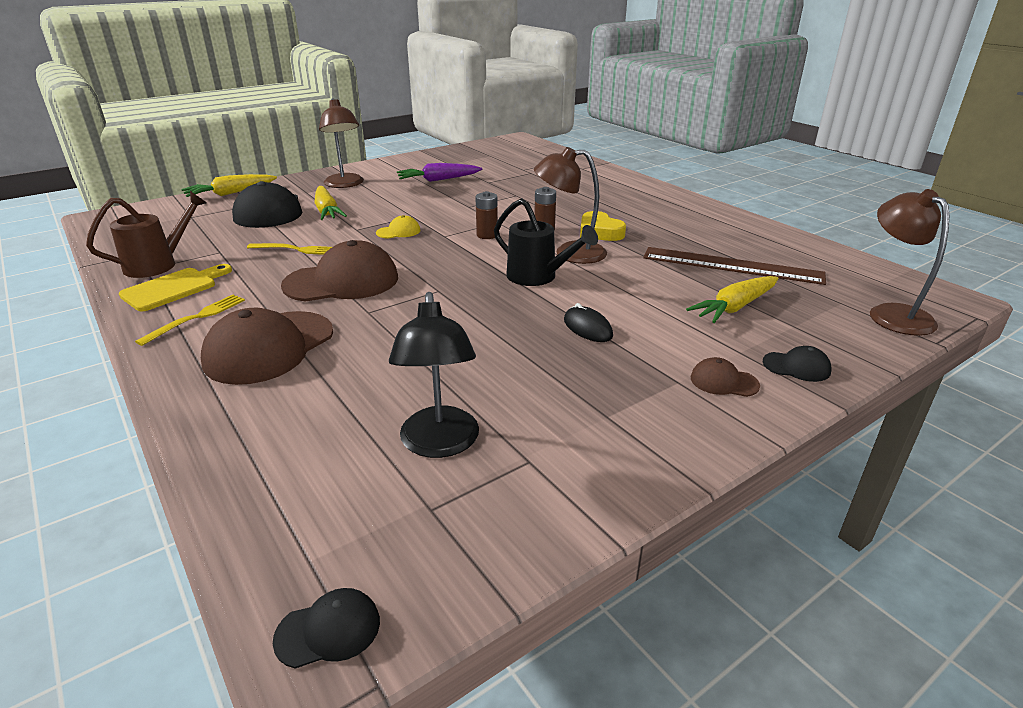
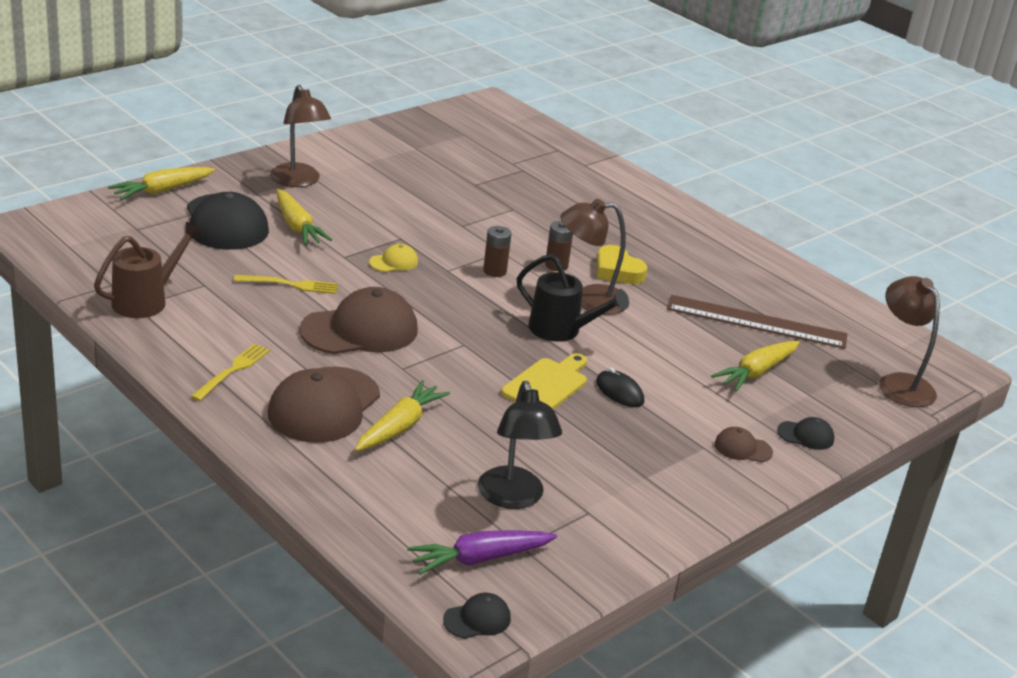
camera: 10 degrees left, 0 degrees up
yellow cutting board [119,264,232,311] -> yellow cutting board moved to [501,353,587,410]
purple carrot [397,163,482,182] -> purple carrot moved to [407,530,557,575]
none -> yellow carrot [355,380,450,451]

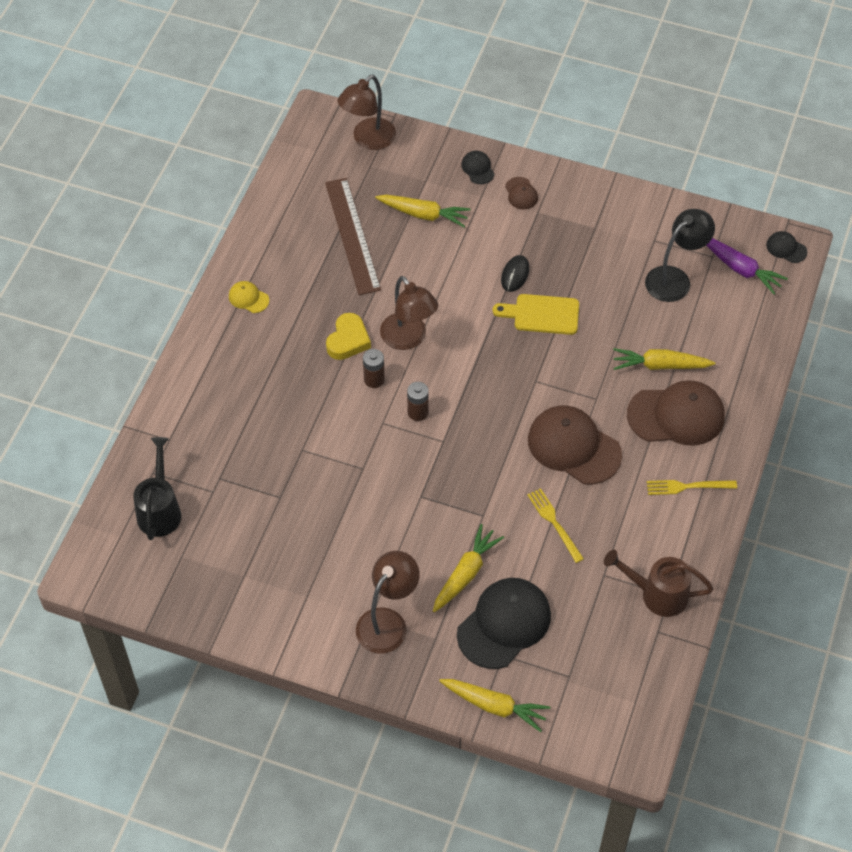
camera: 115 degrees left, 25 degrees up
yellow cap [369,244,418,272] -> yellow cap moved to [229,281,269,313]
black watering can [517,254,629,342] -> black watering can moved to [133,437,181,540]

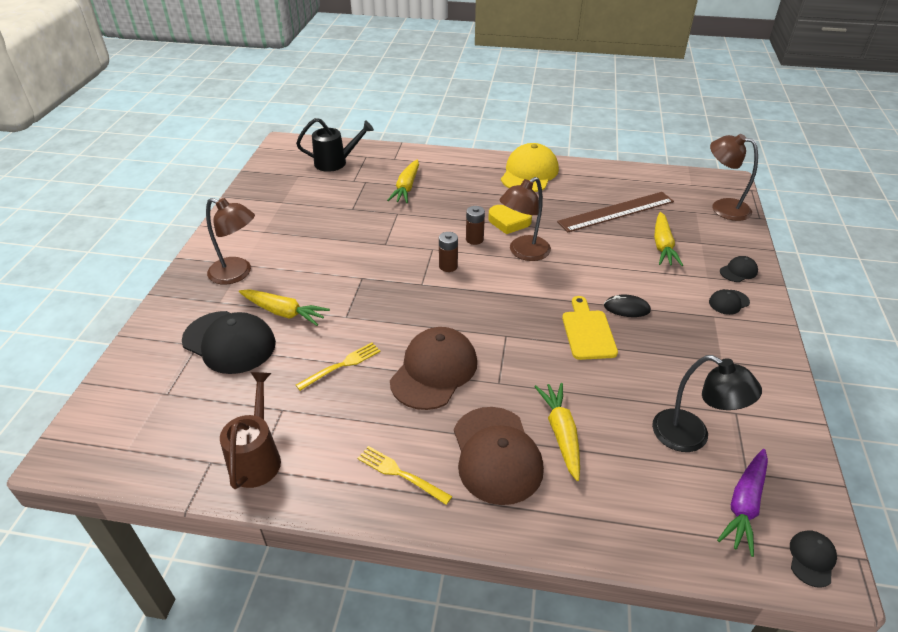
camera: 80 degrees right, 15 degrees down
yellow cap [229,281,269,313] -> yellow cap [501,143,559,192], size x2.19
yellow carrot [439,679,550,732] -> yellow carrot moved to [387,160,419,203]
brown cap [505,177,538,210] -> black cap [709,289,750,315]
yellow fork [647,480,737,495] -> yellow fork turned 45 degrees counterclockwise [357,446,452,505]

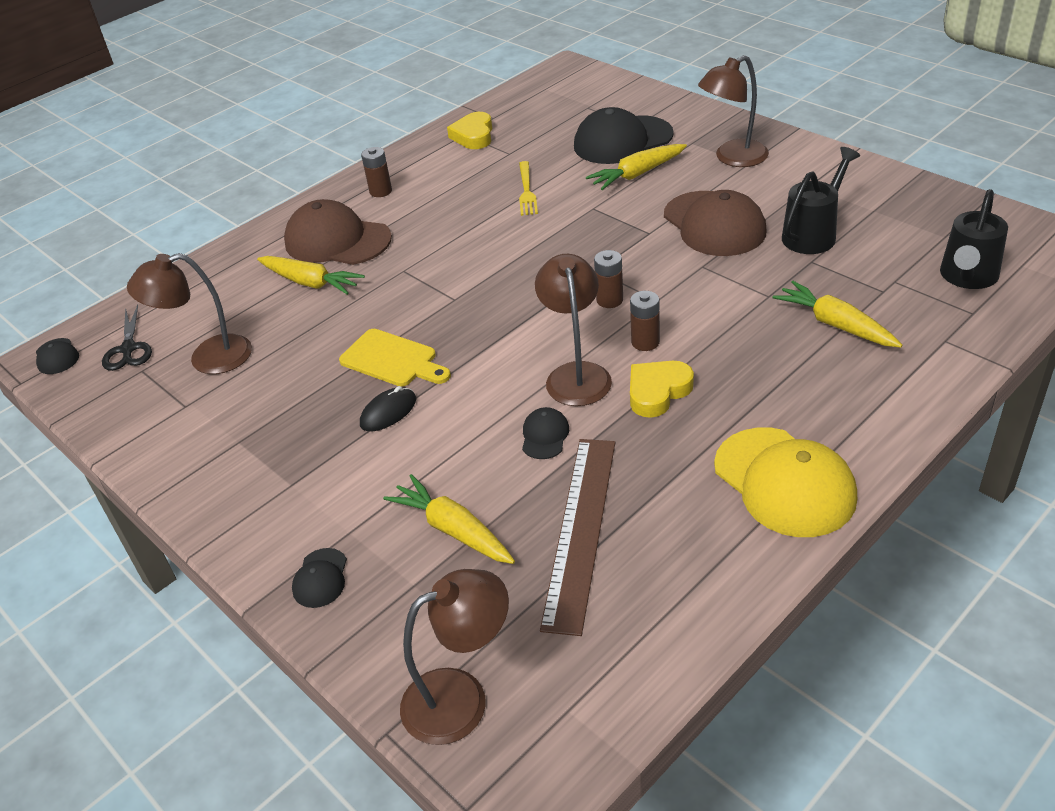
camera: 130 degrees right, 0 degrees up
brown watering can [220,372,281,489] -> yellow heart [447,112,492,149]
yellow fork [357,446,452,505] -> brown battery [361,147,392,197]
brown cap [390,327,477,410] -> brown cap moved to [664,190,766,256]
black lamp [652,355,762,452] -> brown lamp [127,253,252,374]
black cap [709,289,750,315] -> black cap moved to [522,407,569,459]
purple carrot [717,449,768,557] -> black scissors [102,305,152,371]
none -> black watering can [782,147,860,254]

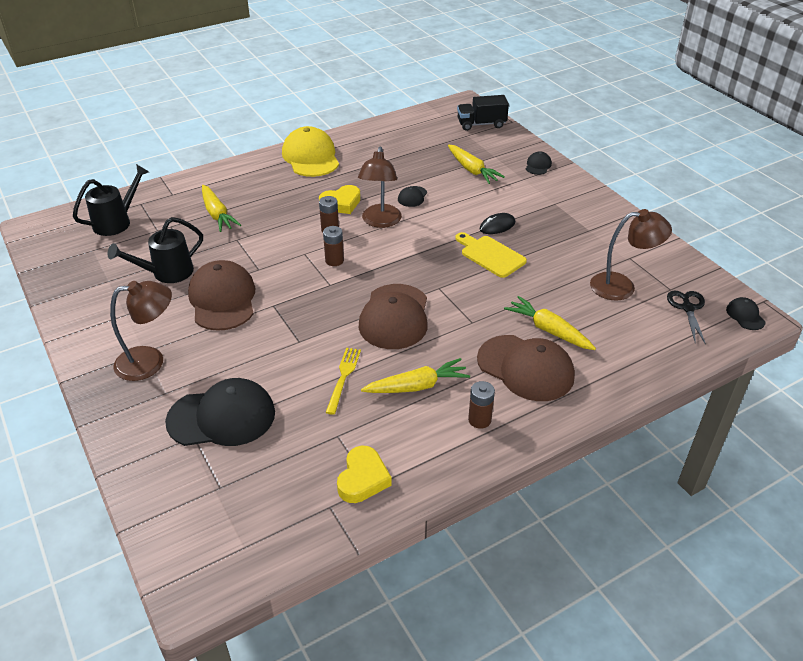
camera: 170 degrees left, 0 degrees up
brown lamp [400,569,509,745] -> black truck [457,95,509,131]
brown ruler [540,439,615,636] -> none
yellow carrot [586,144,687,190] -> yellow carrot moved to [361,358,470,393]
none -> brown cap [359,284,428,349]

